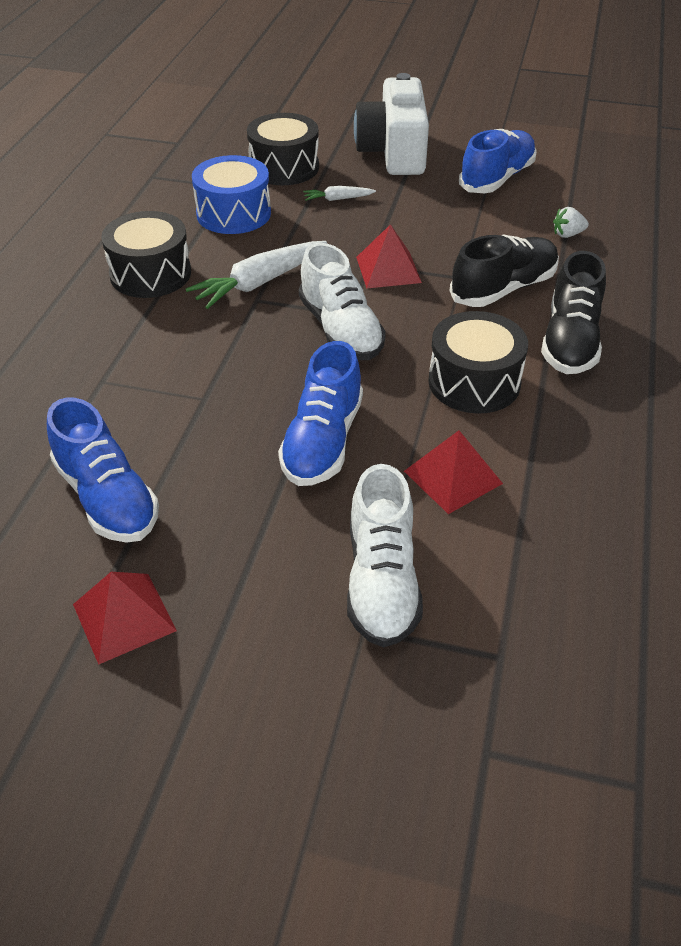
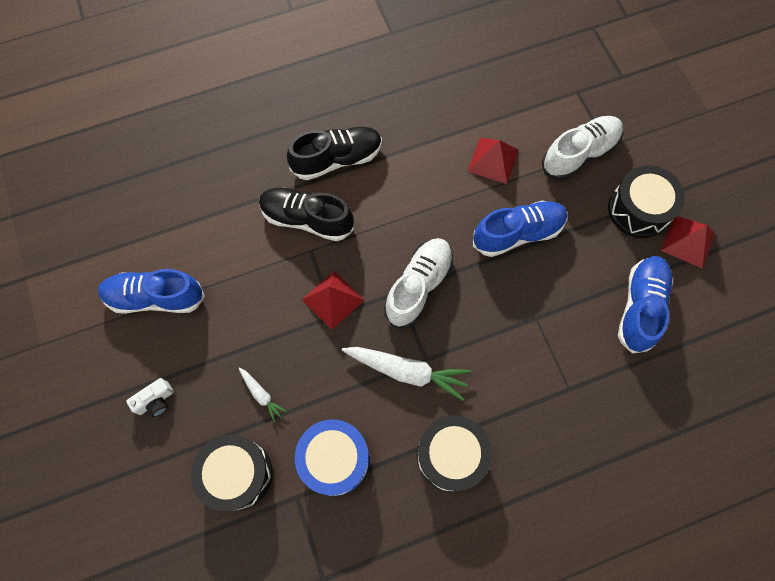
camera: 125 degrees left, 25 degrees up
white camera [354,73,429,175] -> white camera [126,378,174,417], size x0.40
black drum [428,311,528,414] -> black drum moved to [608,165,685,238]
white strawberry [553,207,589,238] -> none

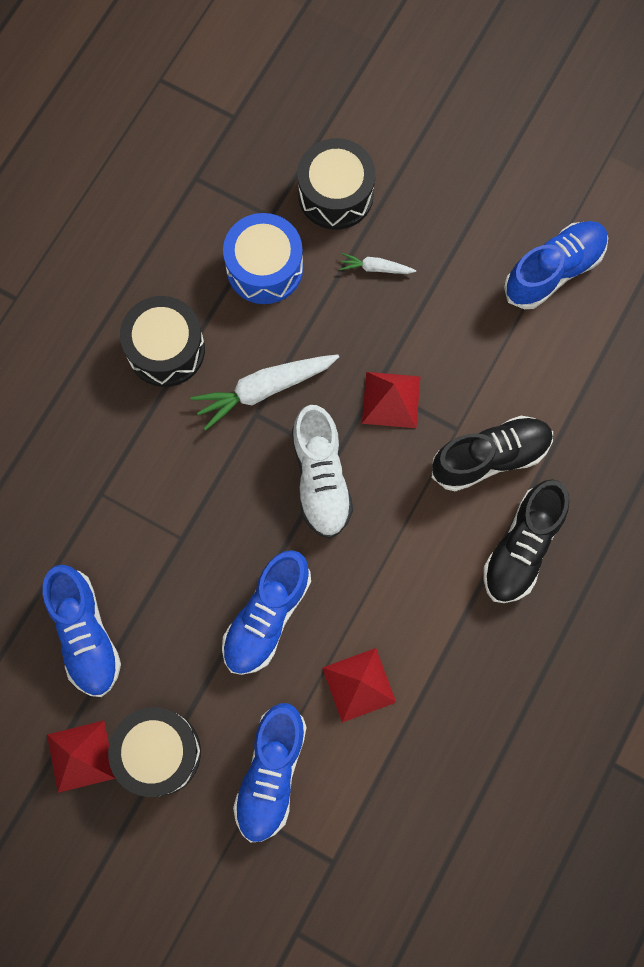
camera: 140 degrees right, 5 degrees up
white camera [126,378,174,417] -> none
white shoe [541,116,623,180] -> blue shoe [233,703,307,843]

